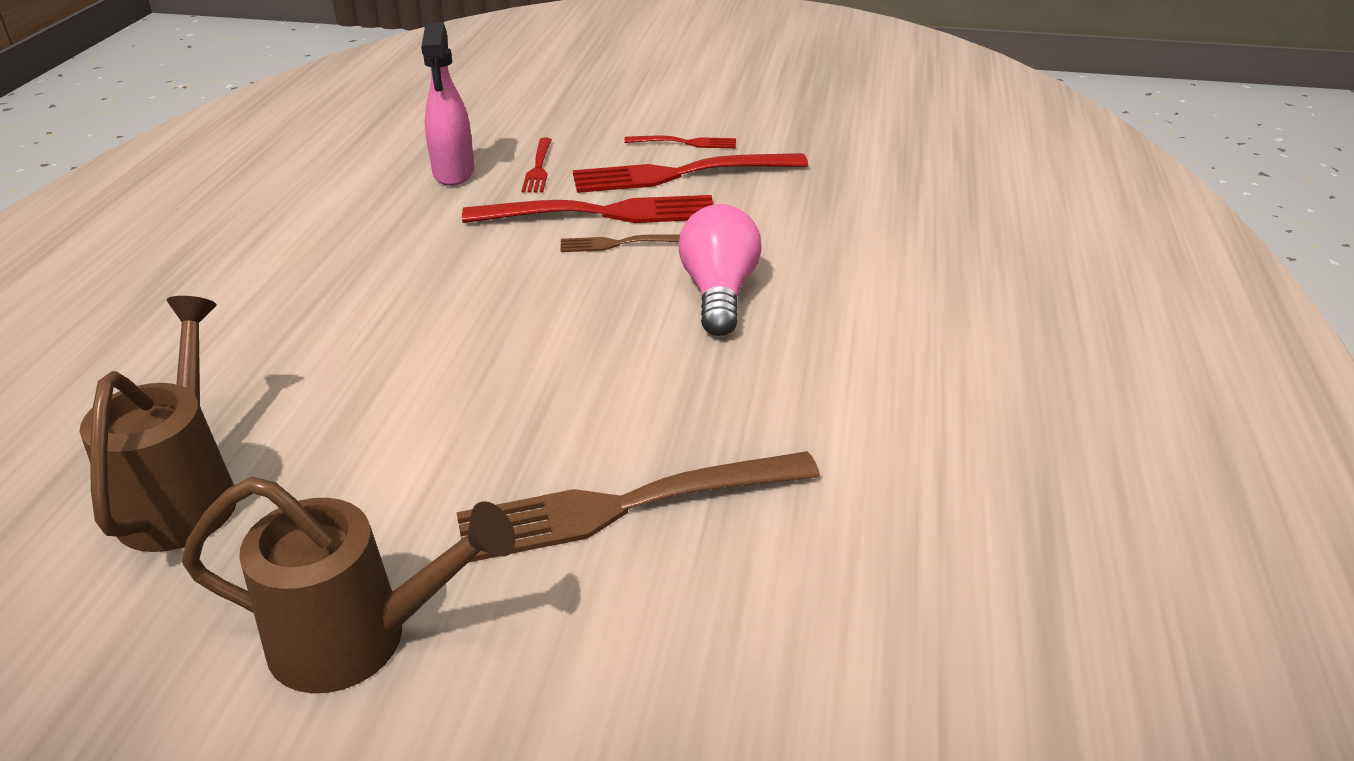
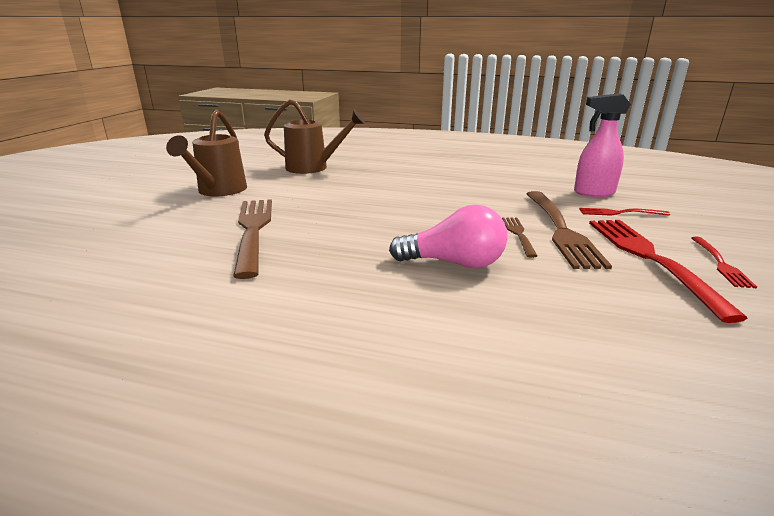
camera: 95 degrees right, 10 degrees down
red fork [462,195,714,223] -> brown fork [527,191,612,269]

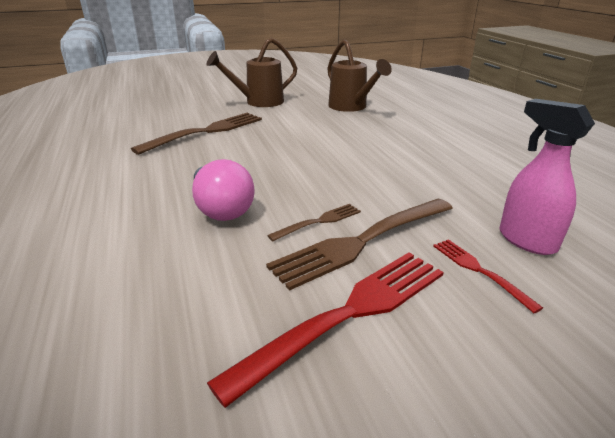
camera: 55 degrees right, 5 degrees up
red fork [691,237,757,288] -> none

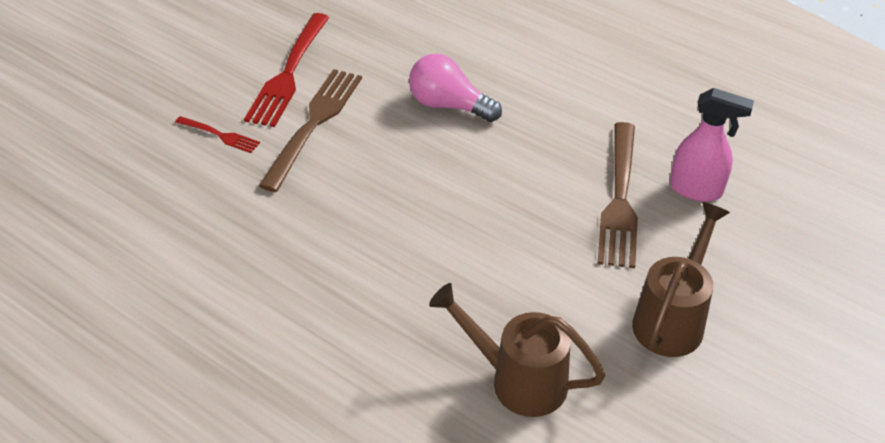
camera: 145 degrees right, 15 degrees up
brown fork [267,204,361,241] -> none
pink spray bottle [499,99,595,255] -> pink spray bottle moved to [670,88,754,202]

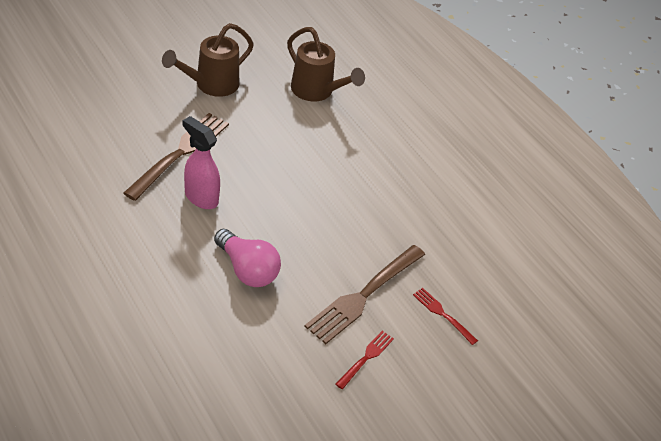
camera: 165 degrees left, 0 degrees up
red fork [244,13,329,127] -> red fork [336,331,394,389], size x0.50
pink spray bottle [670,88,754,202] -> pink spray bottle moved to [183,116,220,209]

